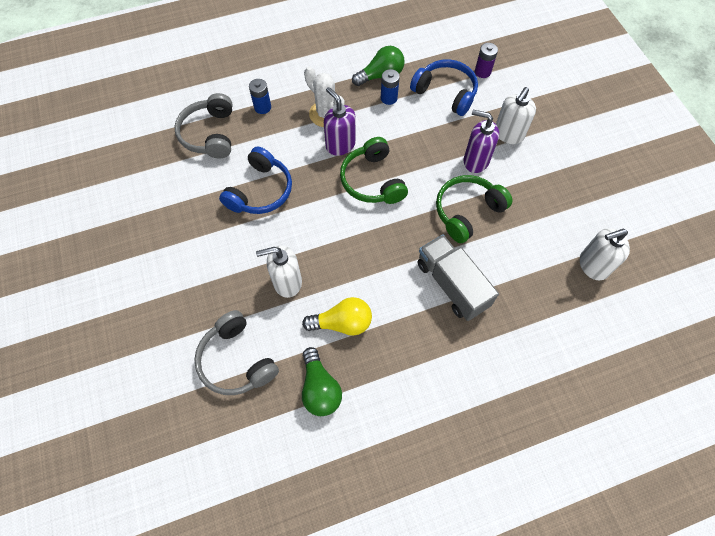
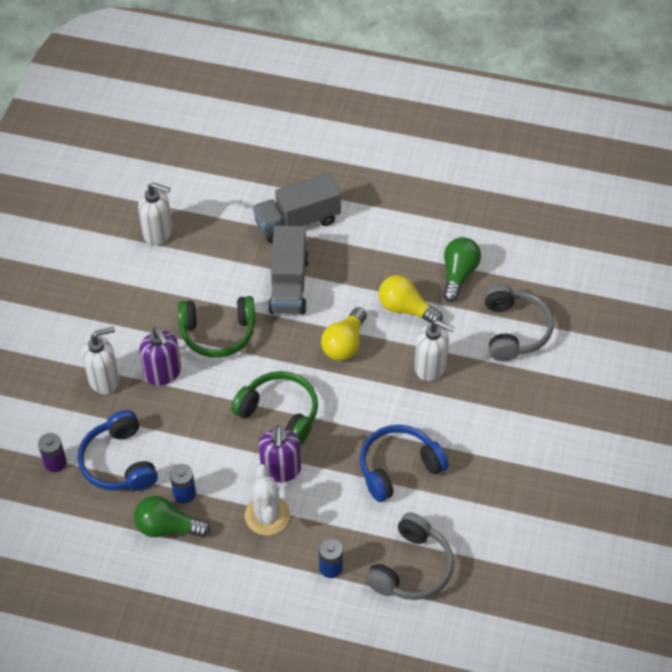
camera: 145 degrees left, 10 degrees down
green headphones [340,137,408,204] -> green headphones turned 75 degrees counterclockwise [231,371,318,445]
none -> grey truck [253,173,341,244]
none -> yellow light bulb [321,307,367,361]

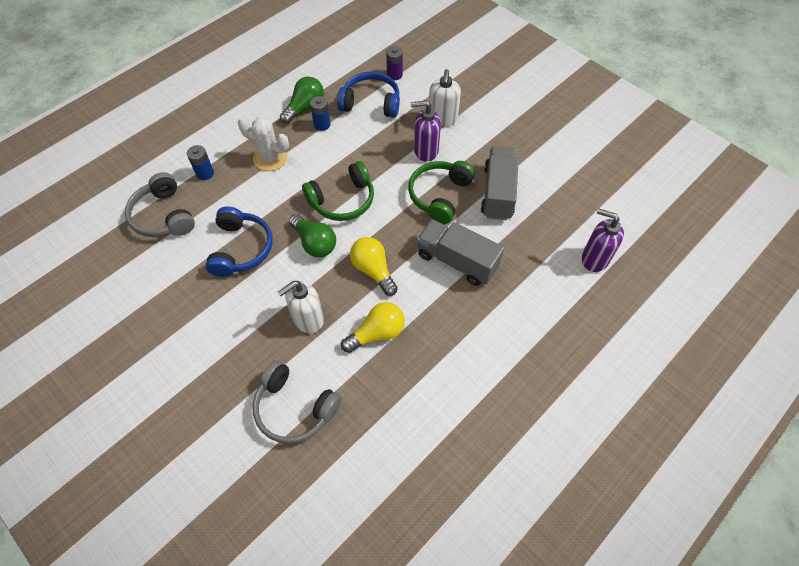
camera: 120 degrees right, 5 degrees up
white soap dispenser [138,182,173,246] -> none
grey truck [253,173,341,244] -> grey truck moved to [481,146,519,220]
purple soap dispenser [259,426,301,482] -> purple soap dispenser moved to [582,208,624,272]
green light bulb [443,237,481,302] -> green light bulb moved to [289,214,336,257]

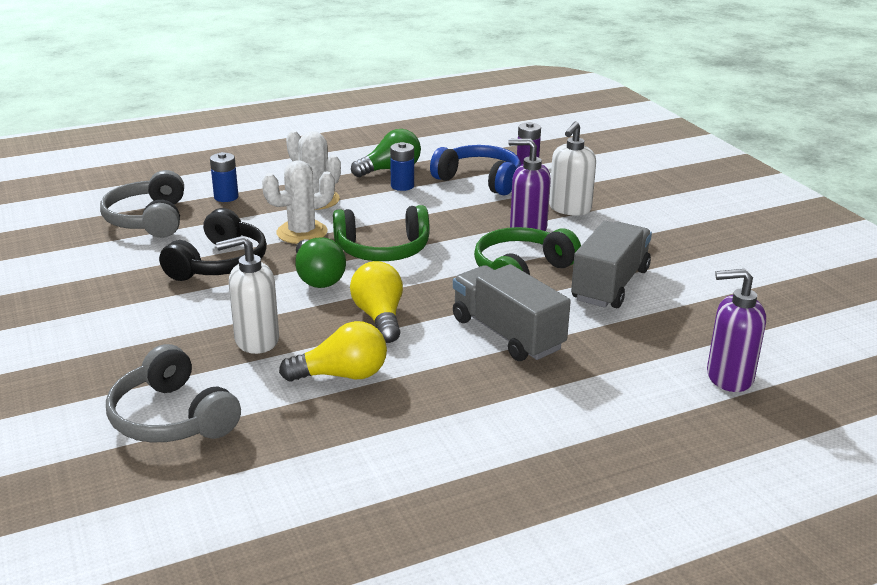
camera: 20 degrees right, 30 degrees down
blue headphones [206,206,273,277] -> black headphones [159,208,267,281]
purple soap dispenser [582,208,624,272] -> purple soap dispenser turned 45 degrees counterclockwise [707,269,766,392]
none -> white cactus [262,160,335,244]

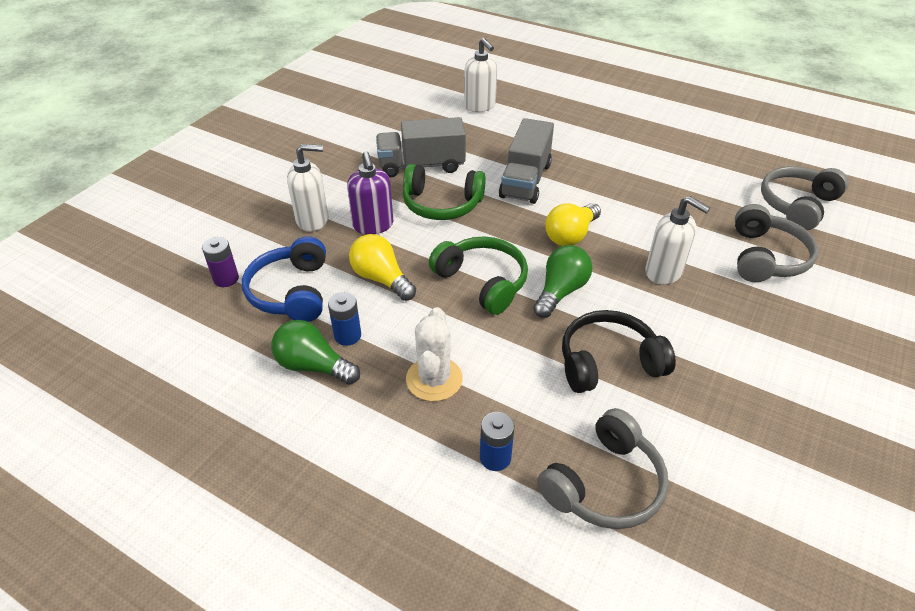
camera: 125 degrees left, 15 degrees up
white cactus [262,160,335,244] -> none
yellow light bulb [279,321,387,382] -> yellow light bulb moved to [349,234,416,301]
purple soap dispenser [707,269,766,392] -> white soap dispenser [464,38,497,112]
none -> grey headphones [761,166,848,230]

